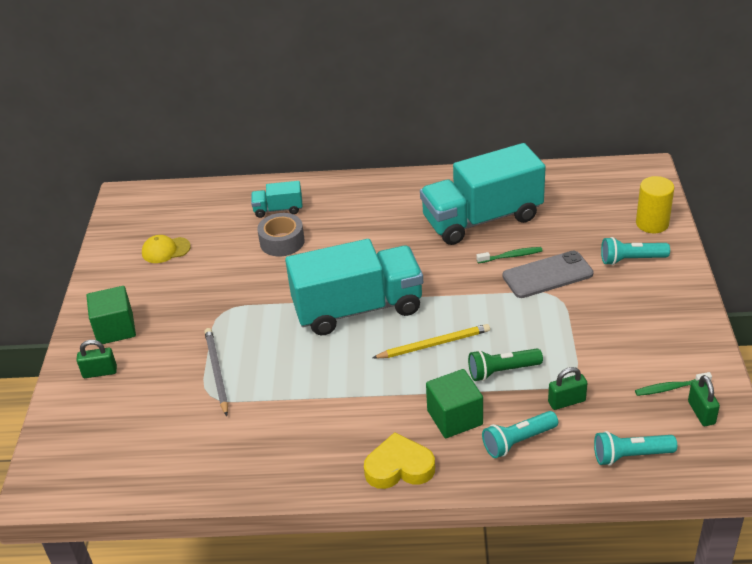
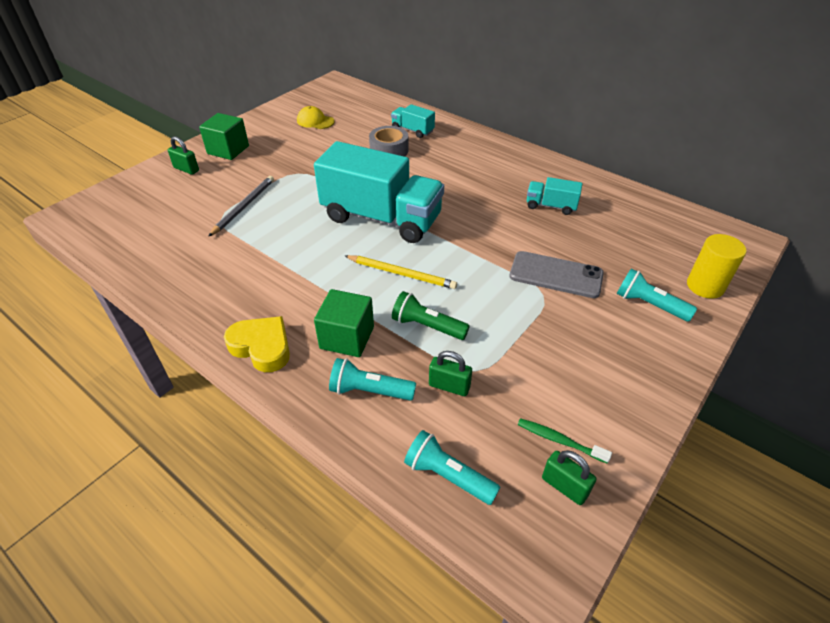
camera: 35 degrees right, 5 degrees up
turquoise truck [420,143,546,245] -> turquoise truck [527,177,583,215], size x0.44
green toothbrush [476,247,543,263] -> none
green padlock [688,375,720,426] -> green padlock turned 75 degrees counterclockwise [542,450,597,505]

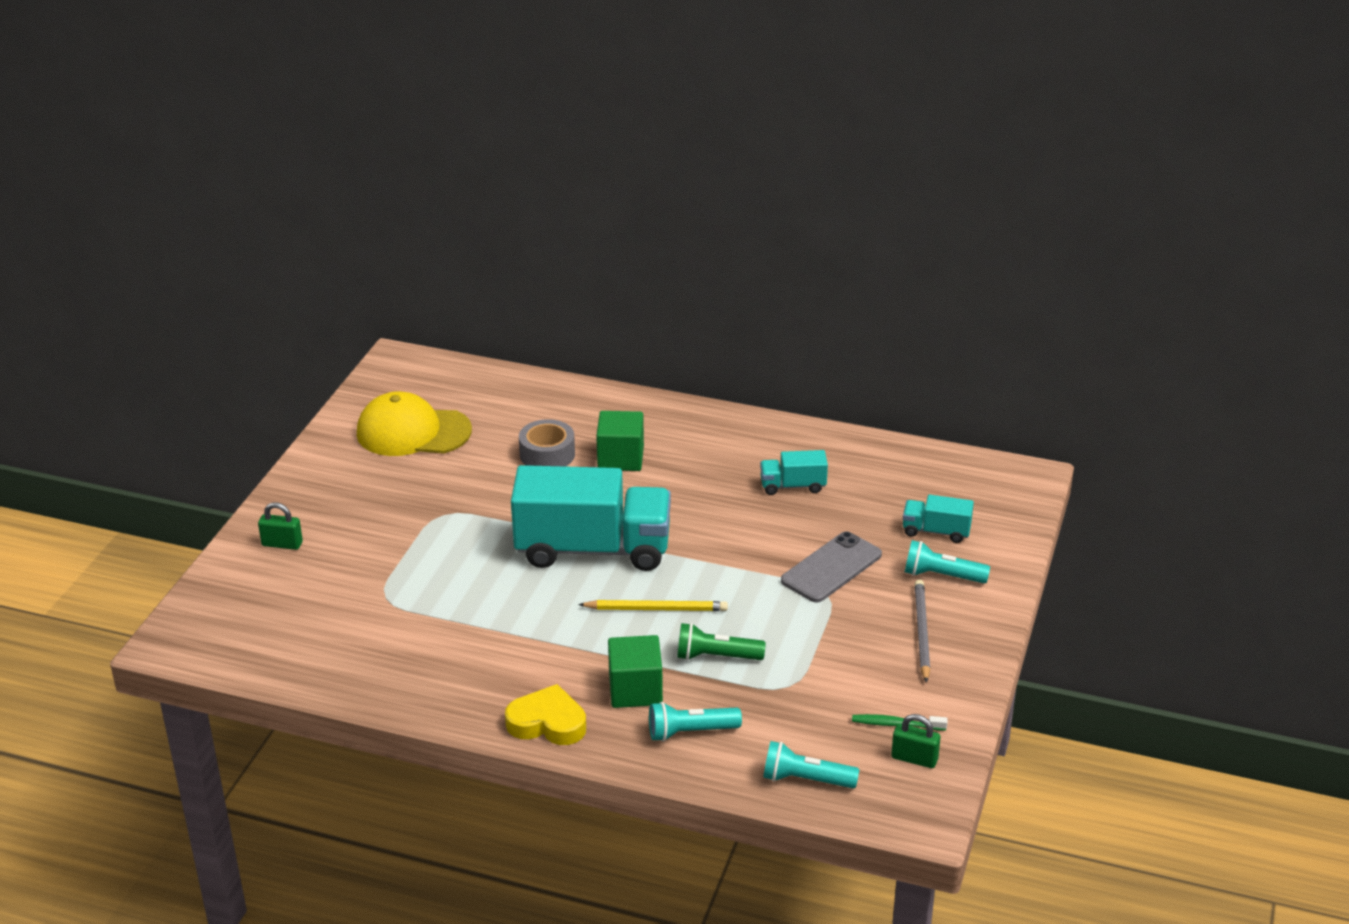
camera: 20 degrees left, 10 degrees down
green cube [199,113,249,160] -> green cube moved to [596,411,644,471]
grey pencil [208,176,274,237] -> grey pencil moved to [915,579,930,683]
yellow cap [297,106,335,129] -> yellow cap [357,391,472,456], size x1.95
turquoise truck [391,104,435,138] -> turquoise truck moved to [903,495,974,543]
green padlock [429,351,472,396] -> none
grey phone [509,251,604,298] -> grey phone turned 45 degrees counterclockwise [781,531,882,602]
yellow cylinder [687,234,747,299] -> none

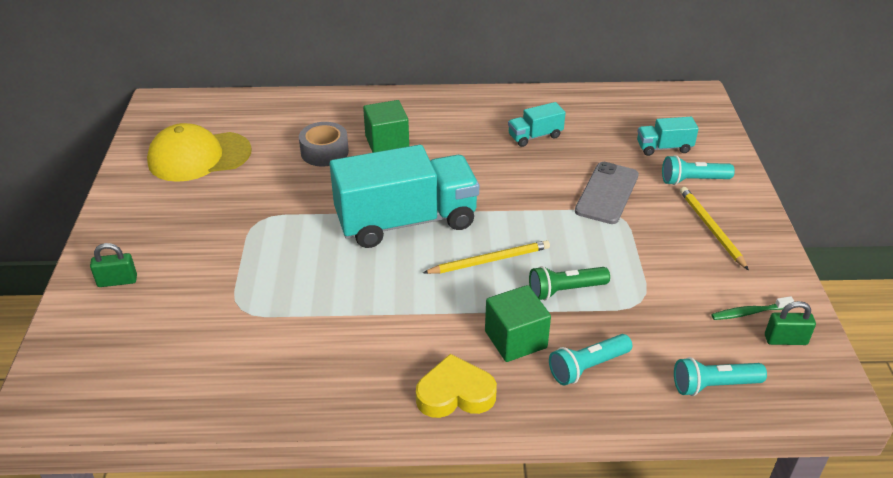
camera: 20 degrees left, 5 degrees up
grey pencil [915,579,930,683] -> yellow pencil [680,187,749,270]

